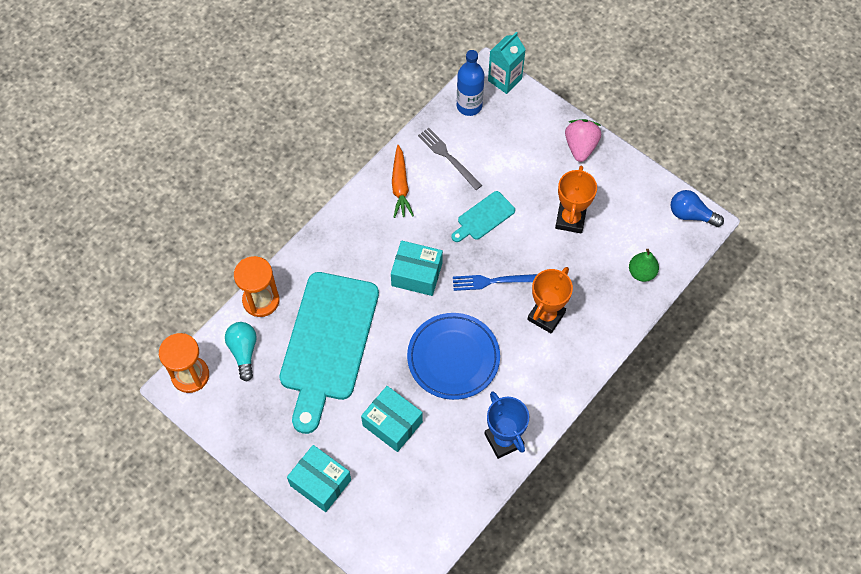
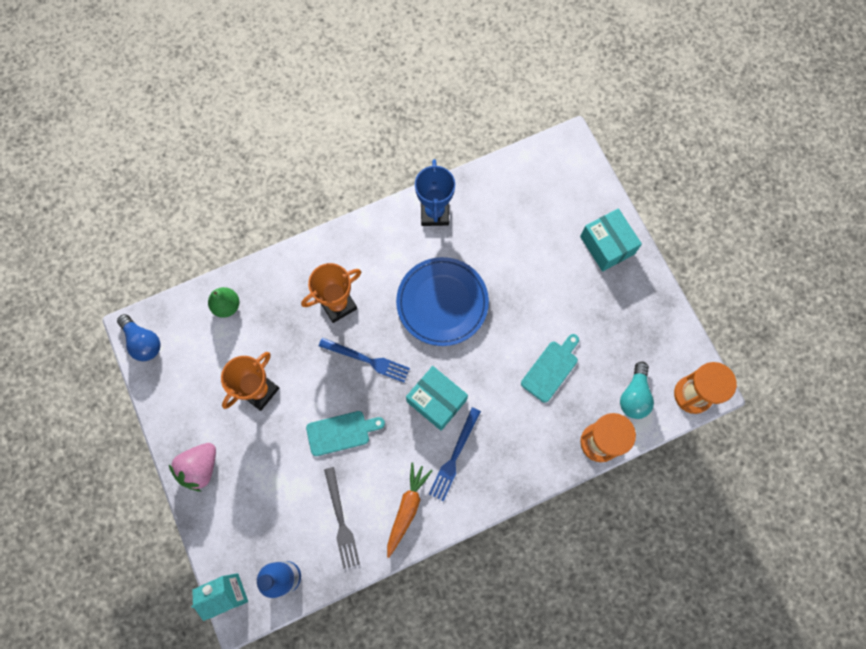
camera: 155 degrees left, 10 degrees up
turquoise cutting board [279,272,379,434] -> turquoise cutting board [521,334,579,403], size x0.44
turquoise box [361,386,423,452] -> none
none -> blue fork [429,407,481,501]

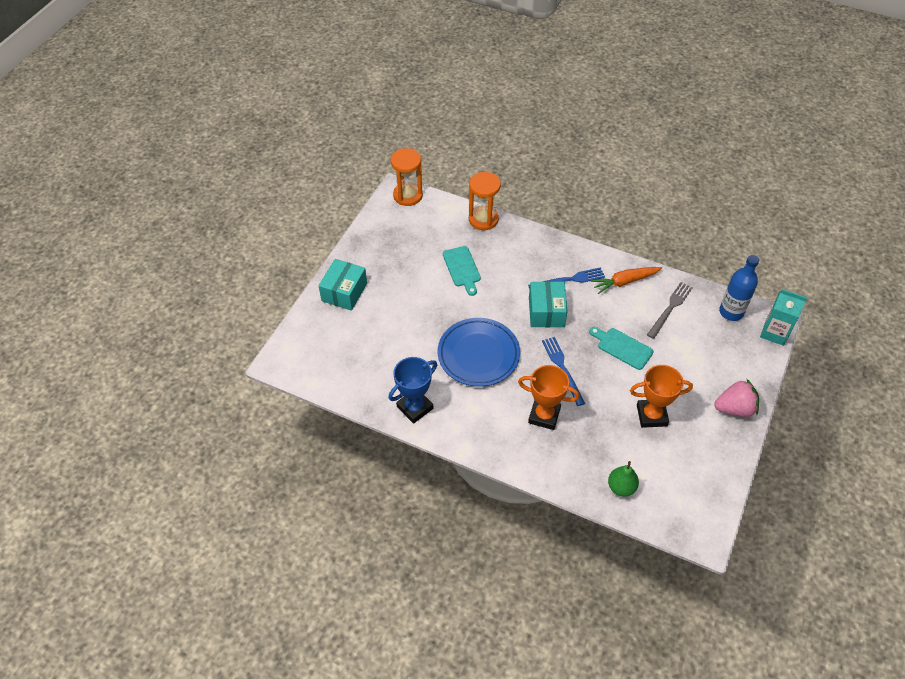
camera: 130 degrees left, 20 degrees down
blue light bulb [117,314,161,361] -> none
turquoise cutting board [521,334,579,403] -> turquoise cutting board turned 105 degrees counterclockwise [443,246,481,296]
turquoise light bulb [620,361,654,419] -> none

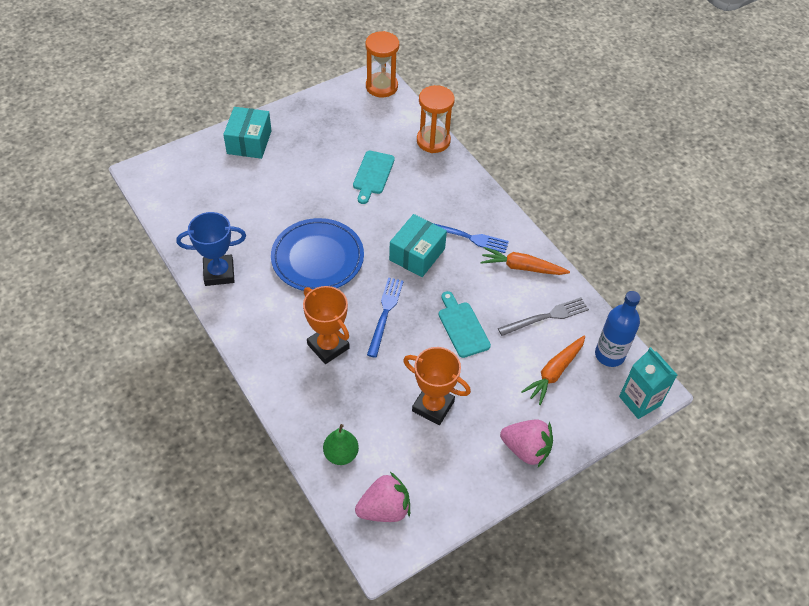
camera: 30 degrees right, 0 degrees up
turquoise box [319,259,367,311] -> turquoise box turned 45 degrees counterclockwise [223,107,272,159]
none -> pink strawberry [355,472,410,522]
none -> orange carrot [521,336,585,405]

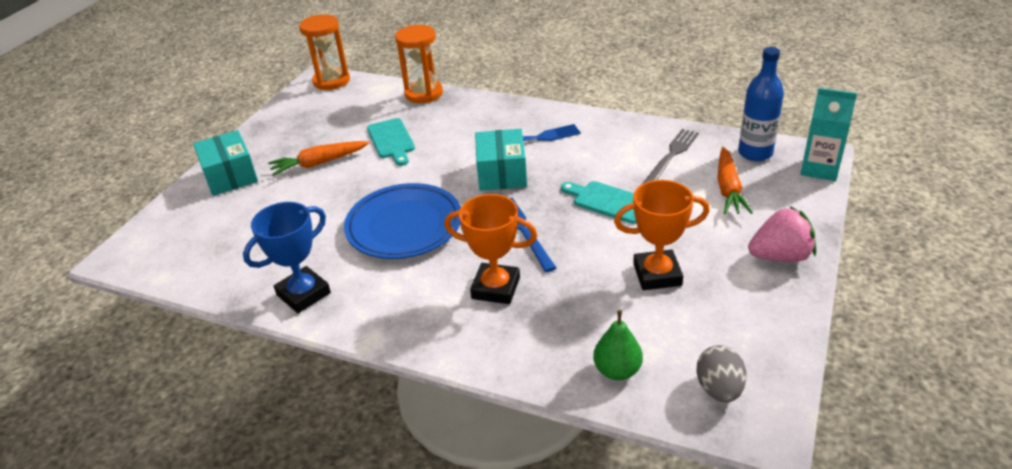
camera: 30 degrees left, 15 degrees down
pink strawberry [355,472,410,522] -> grey egg [696,345,747,402]
orange carrot [481,247,570,275] -> orange carrot moved to [268,141,370,176]

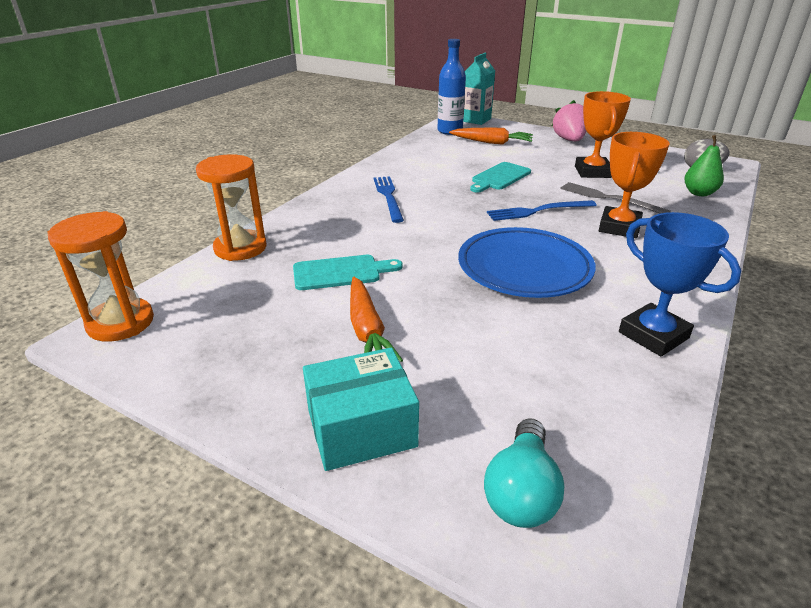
camera: 85 degrees left, 5 degrees down
turquoise box [475,129,527,191] -> none
grey fork [642,129,699,184] -> grey fork moved to [560,182,671,214]
none -> turquoise light bulb [484,418,565,528]

